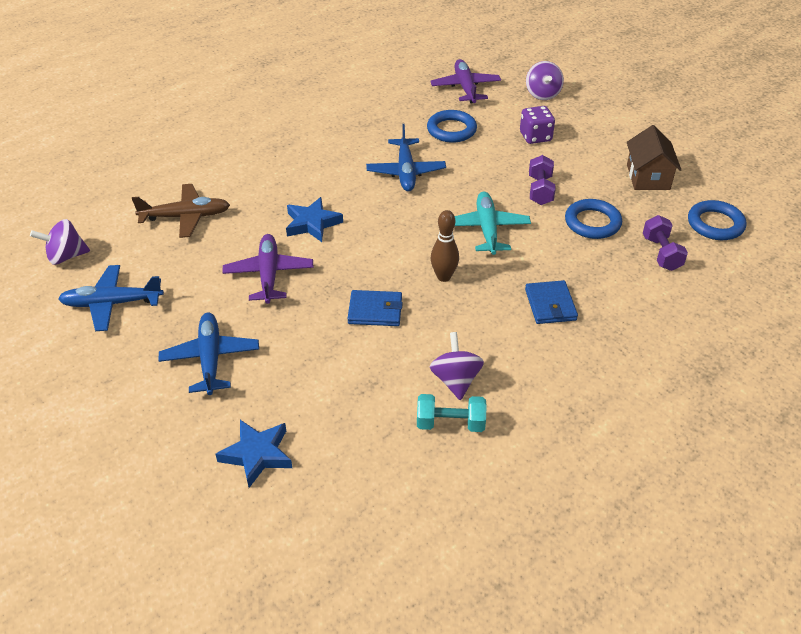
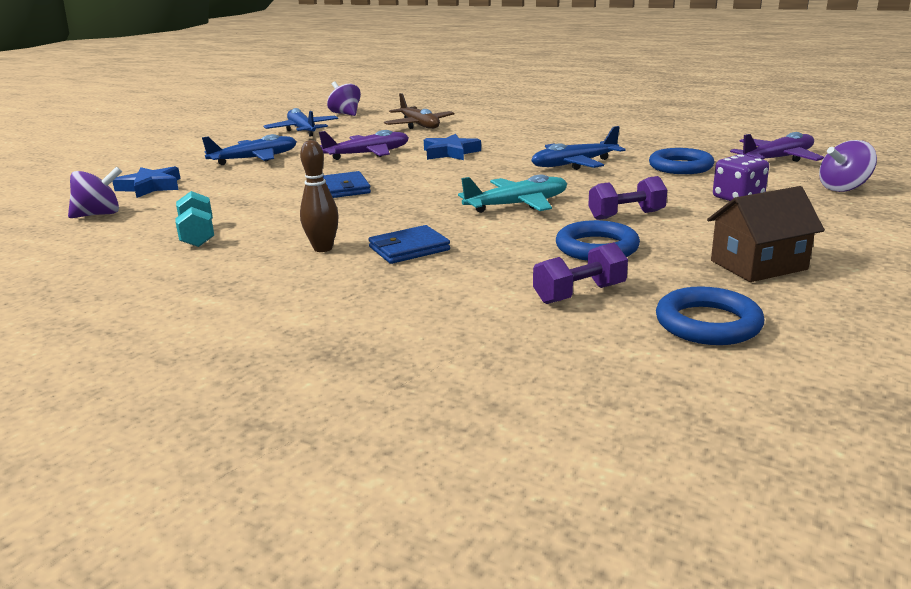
camera: 70 degrees right, 20 degrees down
purple spinning top [430,332,484,400] -> purple spinning top moved to [68,166,122,218]
brown bowling pin [431,210,459,282] -> brown bowling pin moved to [300,140,339,252]

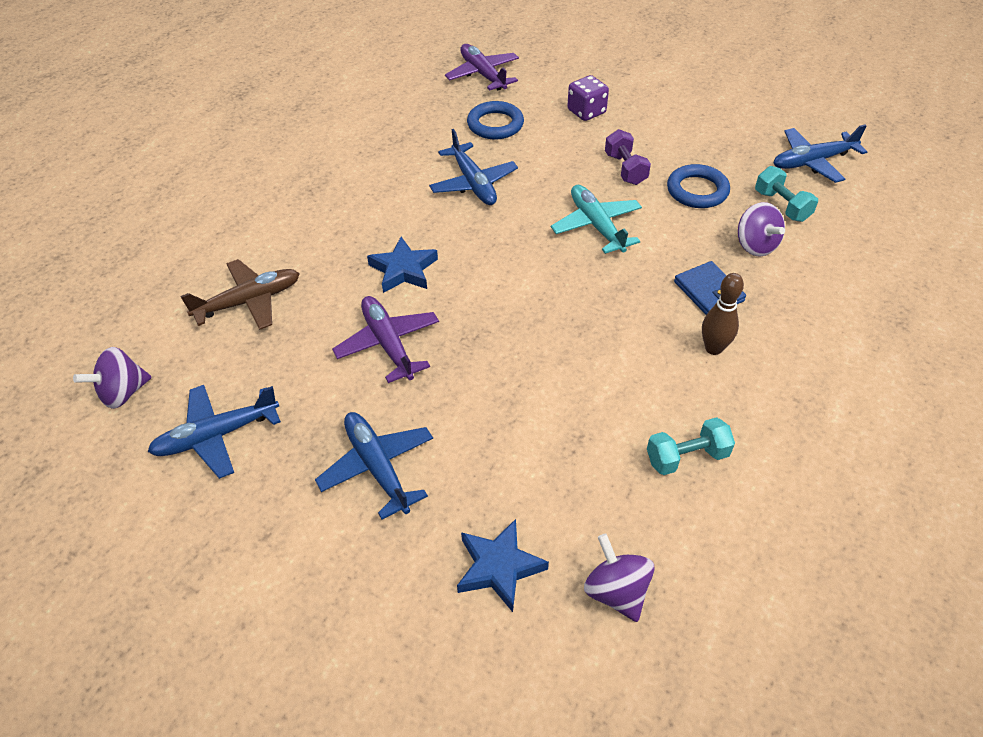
camera: 90 degrees left, 25 degrees up
blue wallet [323,171,371,198] -> none
purple dumbbell [533,242,628,304] -> turquoise dumbbell [755,166,818,222]
blue ring [656,286,764,345] -> blue plane [774,124,867,183]
brown house [707,186,825,282] -> none
purple spinning top [819,140,877,192] -> purple spinning top moved to [738,202,785,256]

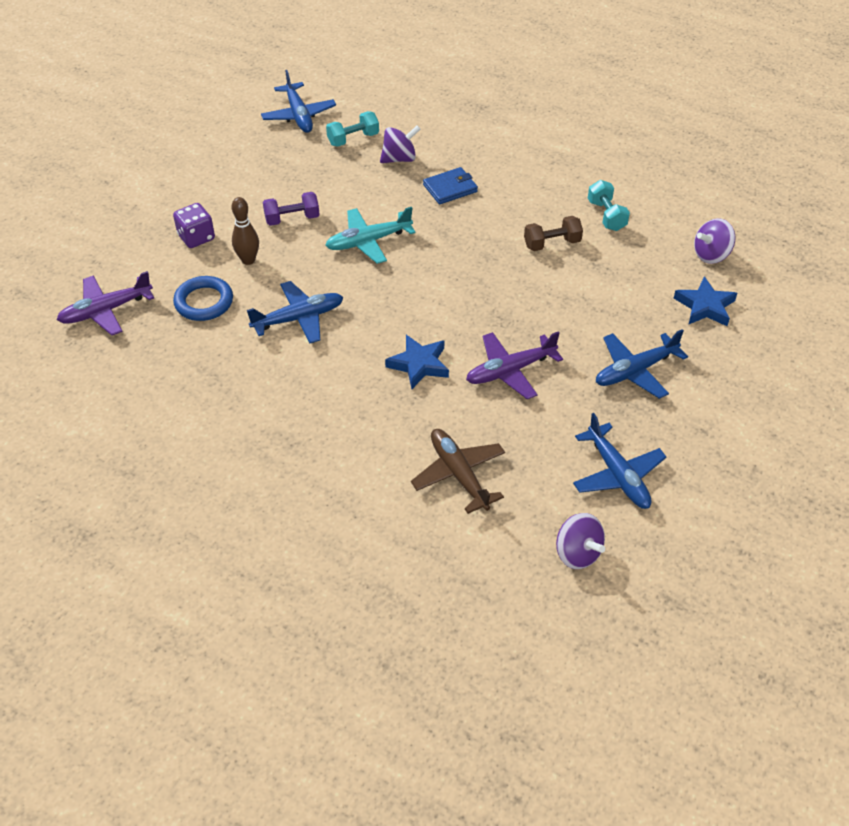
camera: 90 degrees left, 0 degrees up
blue ring [667,164,730,208] -> none
brown bowling pin [702,273,744,355] -> brown bowling pin moved to [232,197,259,265]
none -> brown dumbbell [524,216,583,251]

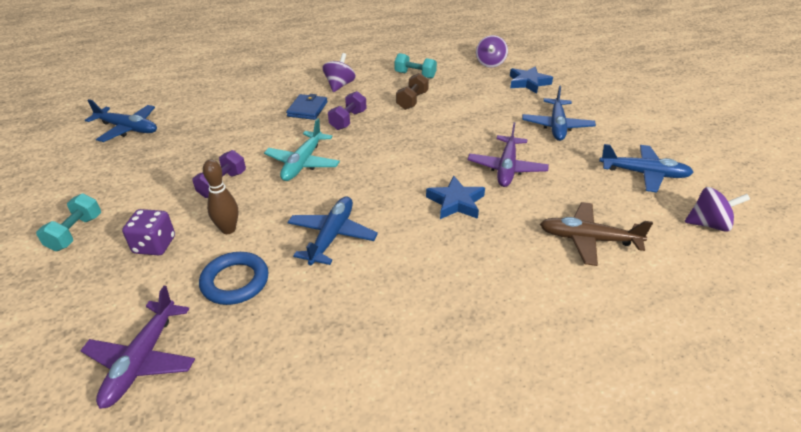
camera: 50 degrees left, 10 degrees down
turquoise dumbbell [326,111,379,147] -> turquoise dumbbell moved to [36,194,101,251]
purple spinning top [380,125,421,163] -> purple spinning top moved to [323,53,356,92]
none -> purple dumbbell [328,91,367,130]

